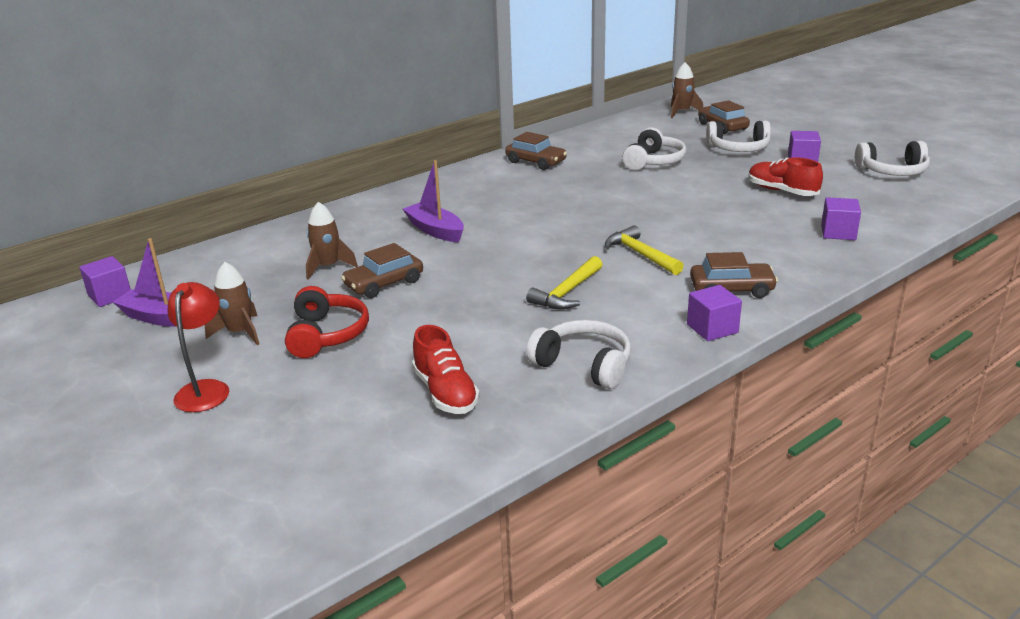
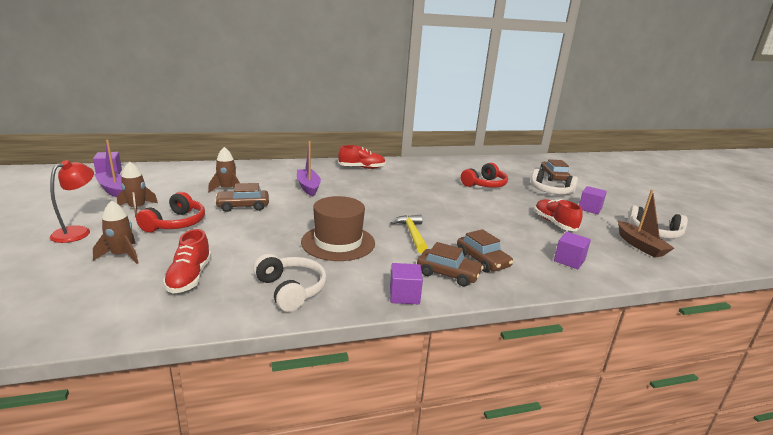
camera: 20 degrees right, 5 degrees down
brown car [505,132,567,170] -> brown car moved to [457,229,513,273]
yellow hammer [526,256,603,309] -> brown hat [301,196,375,261]
white headphones [623,127,687,170] -> red headphones [461,163,508,188]
brown rocket [671,62,703,118] -> brown rocket moved to [93,200,139,264]
none -> red shoe [338,145,386,169]
none -> brown boat [618,190,674,258]

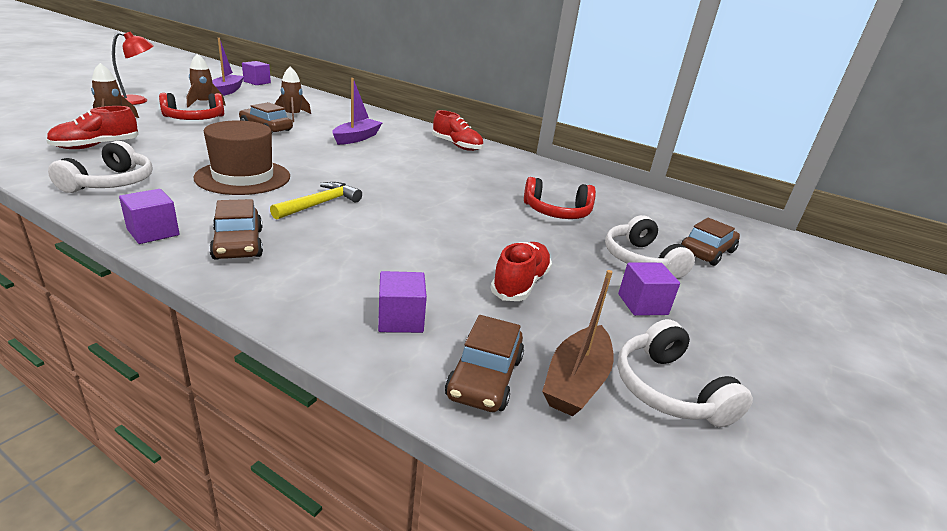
camera: 45 degrees right, 5 degrees up
brown car [457,229,513,273] -> brown car moved to [445,315,524,412]

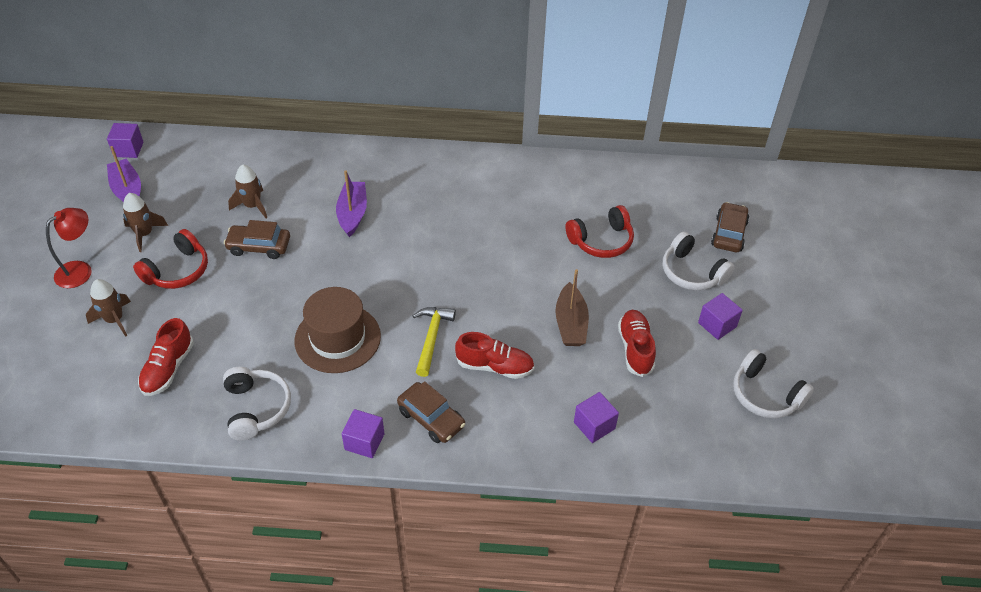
camera: 25 degrees left, 20 degrees up
red shoe [432,110,483,151] -> red shoe moved to [455,332,534,379]
brown car [445,315,524,412] -> none
brown boat [542,270,614,416] -> brown boat moved to [555,269,589,346]

